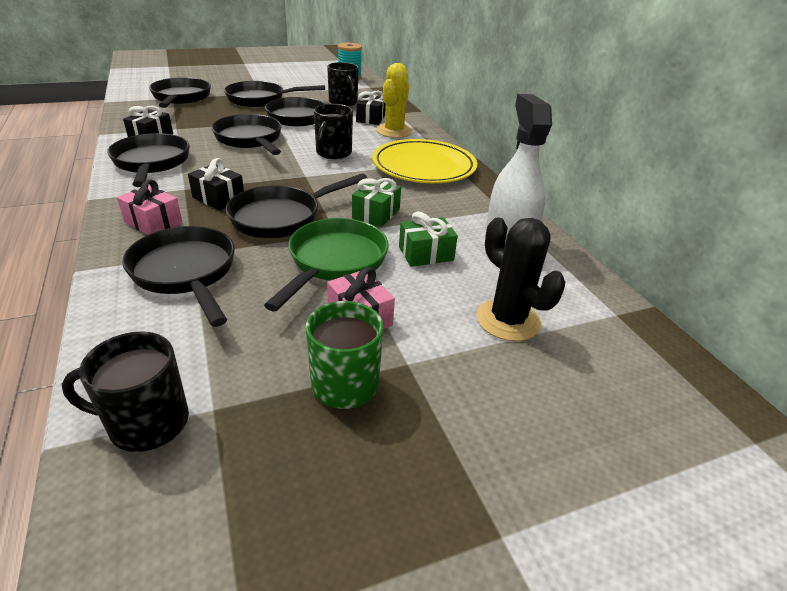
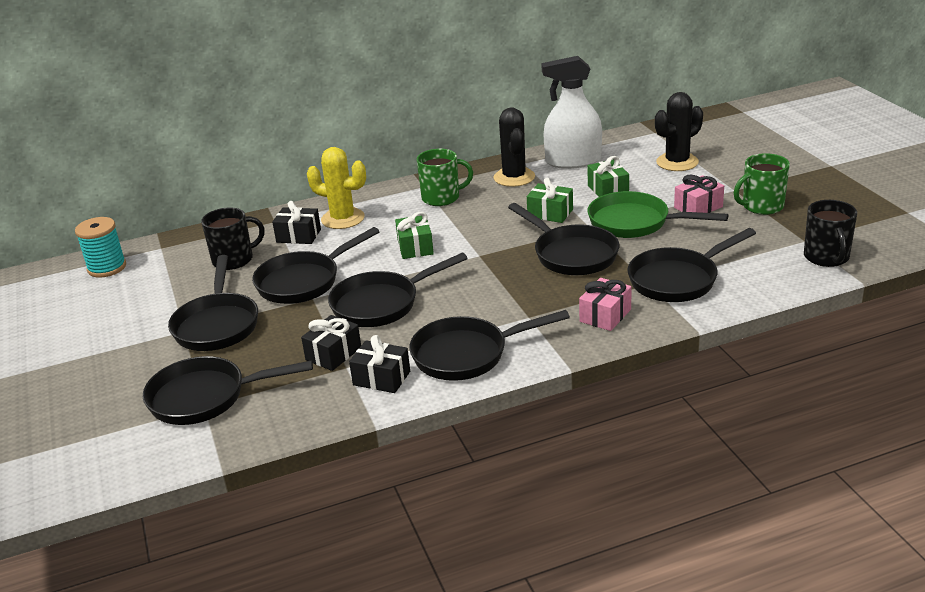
camera: 85 degrees left, 5 degrees down
black gift [188,158,244,210] -> black gift moved to [301,315,361,371]
black mug [314,104,353,159] -> green gift [395,212,434,259]
yellow plate [372,139,477,183] -> green mug [417,149,473,206]
none -> black cactus [493,107,535,187]

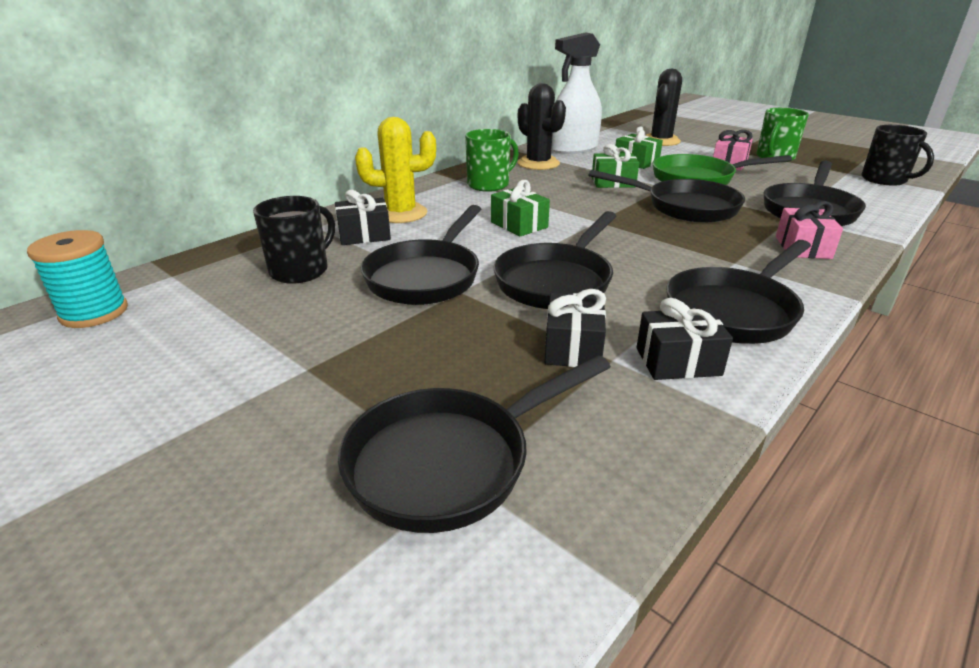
camera: 30 degrees left, 0 degrees up
black pan [168,255,258,351] -> none

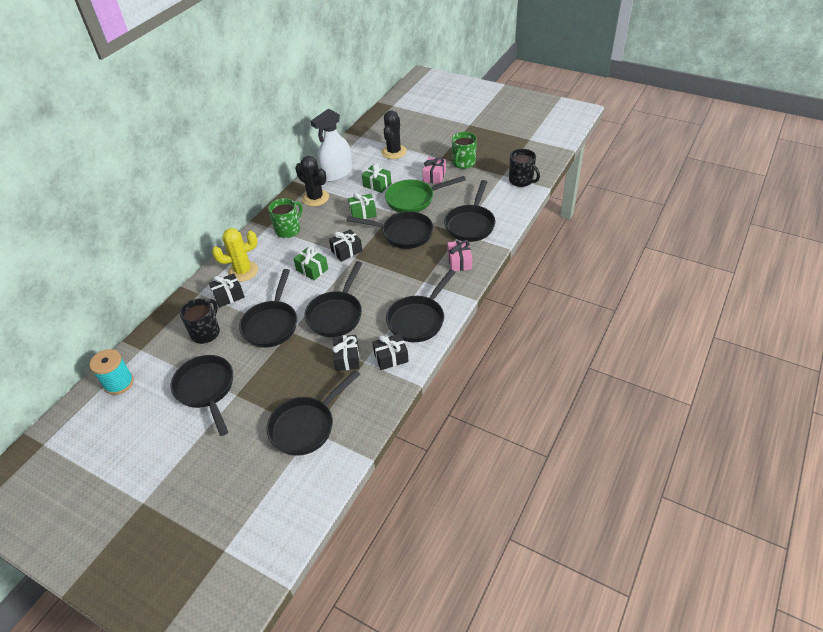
camera: 10 degrees left, 15 degrees up
none -> black pan [171,355,233,436]
none -> black gift [329,229,362,262]

